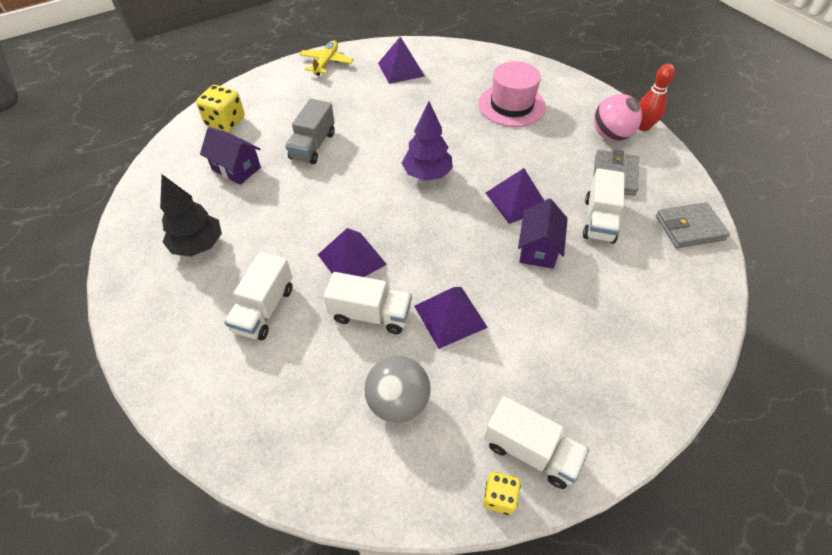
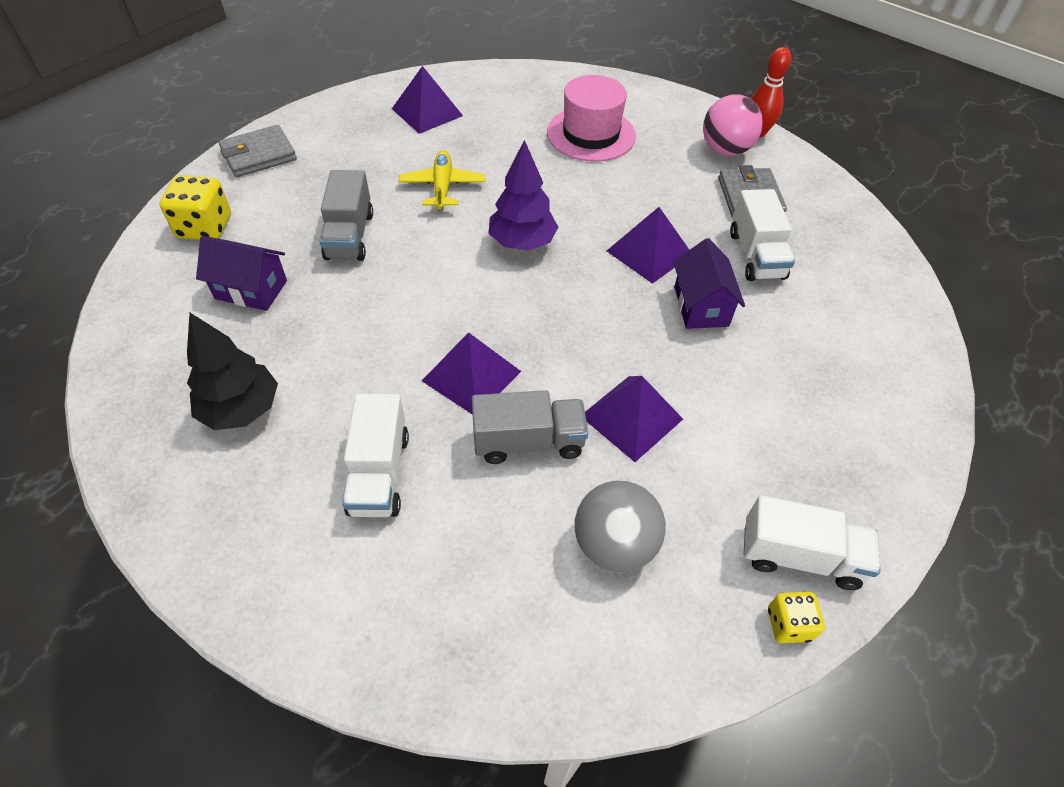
camera: 20 degrees left, 0 degrees up
yellow plane [299,40,354,76] -> yellow plane moved to [398,150,485,210]
white truck [324,272,412,334] -> grey truck [472,390,588,464]
grey wallet [656,202,730,248] -> grey wallet moved to [219,125,297,177]

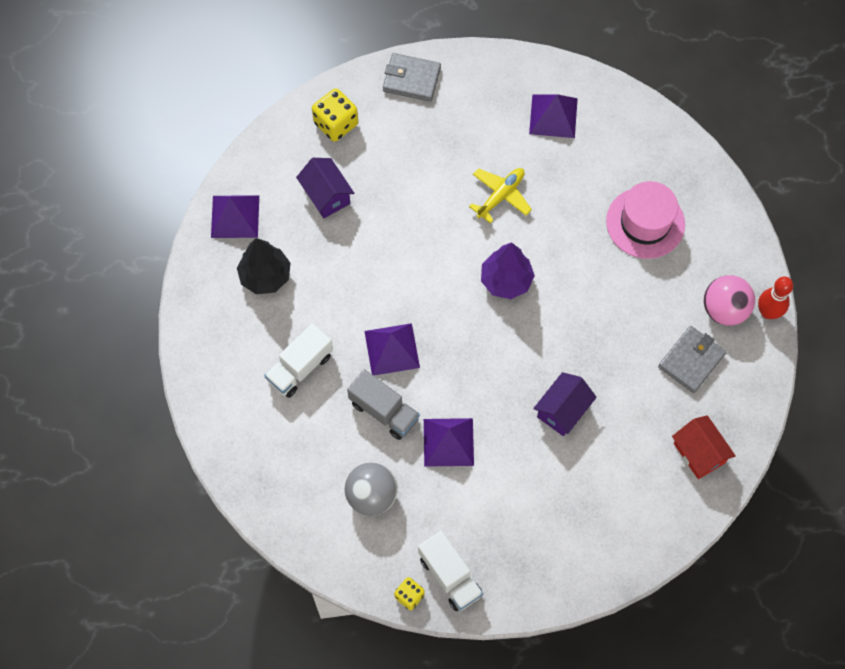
camera: 45 degrees right, 15 degrees up
grey truck [320,170,373,261] -> none
purple pyramid [607,207,689,284] -> purple pyramid moved to [211,195,259,238]
white truck [730,189,795,281] -> none
none -> red house [672,415,736,479]

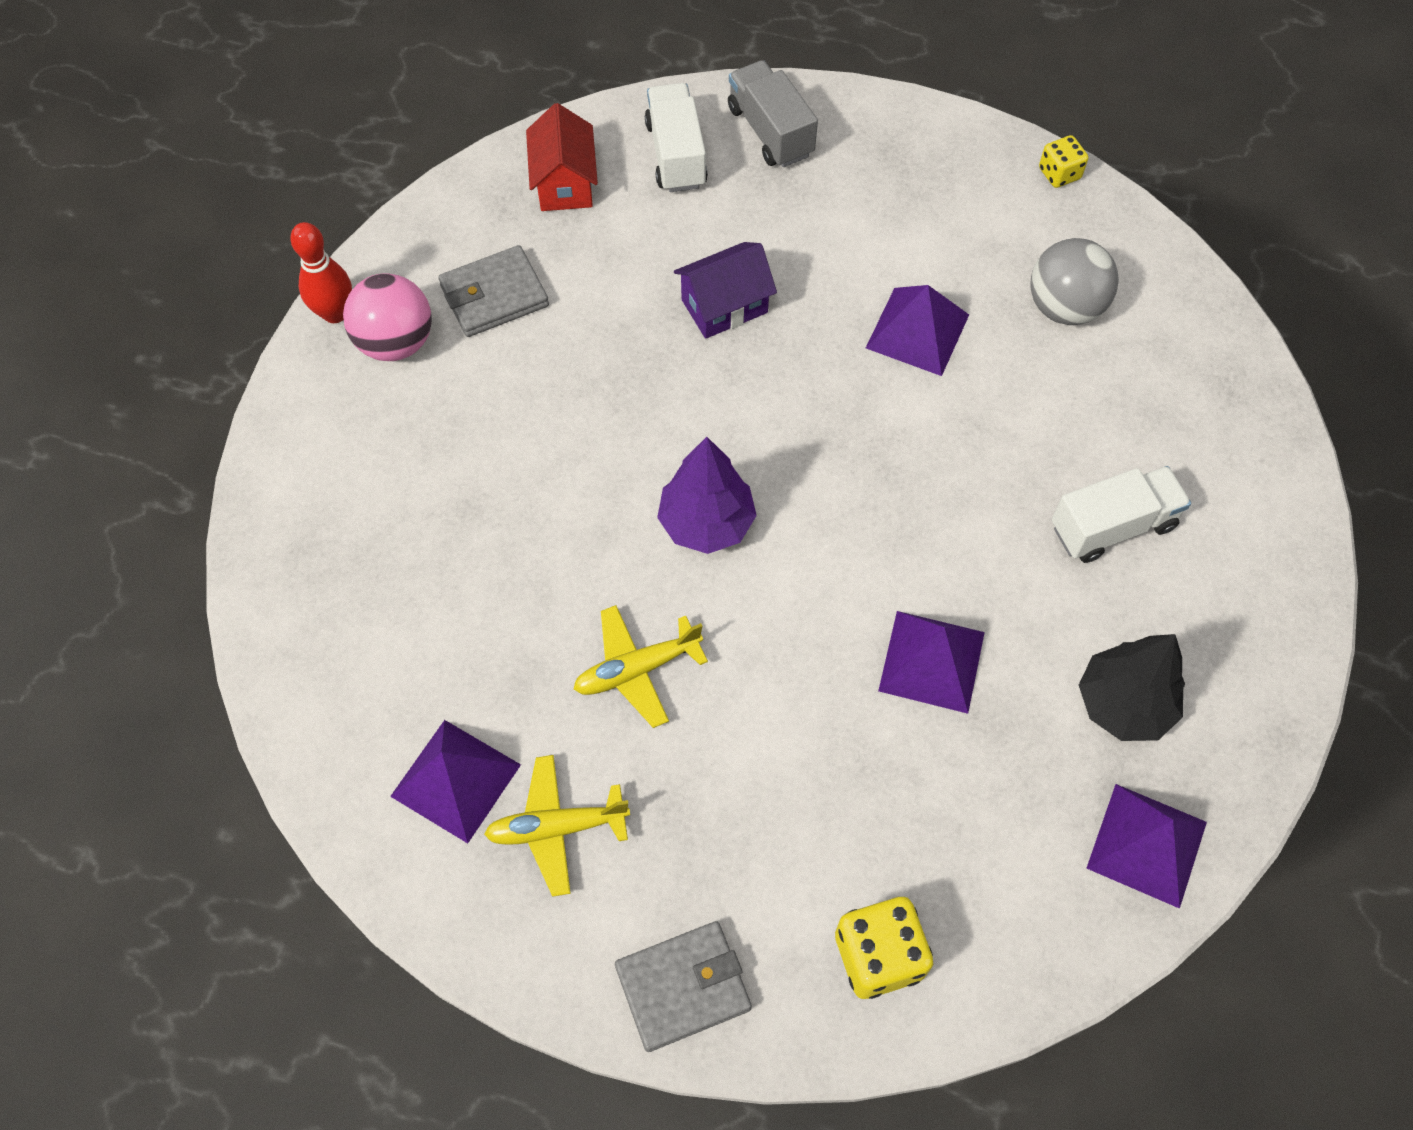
camera: 155 degrees left, 5 degrees down
purple house [296,158,354,218] -> none
grey truck [347,369,420,440] -> grey truck moved to [728,60,818,167]
purple pyramid [364,323,420,376] -> purple pyramid moved to [878,611,985,714]
grey wallet [383,53,441,102] -> grey wallet turned 60 degrees counterclockwise [615,921,752,1052]
white truck [418,531,483,611] -> white truck moved to [645,83,708,192]
pink hat [606,181,685,259] -> none
none -> yellow plane [484,755,630,897]

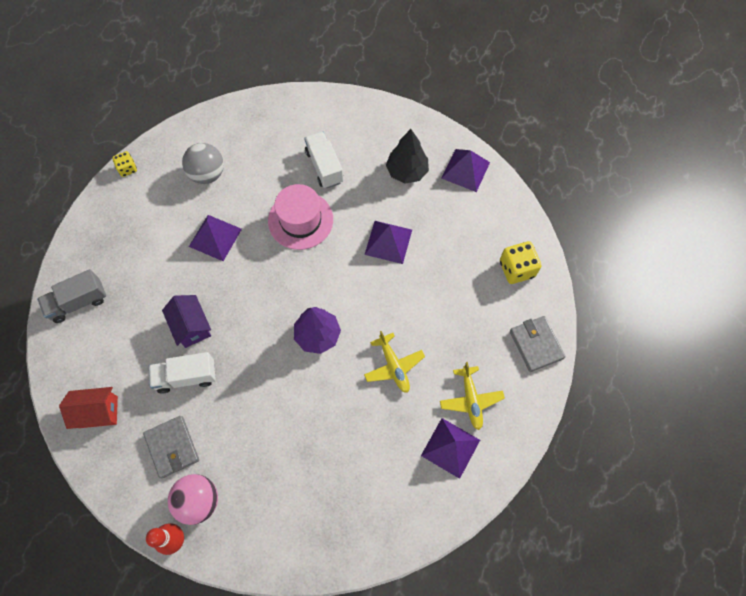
camera: 90 degrees left, 5 degrees up
white truck [645,83,708,192] -> white truck moved to [149,352,216,394]
none -> pink hat [268,184,333,250]

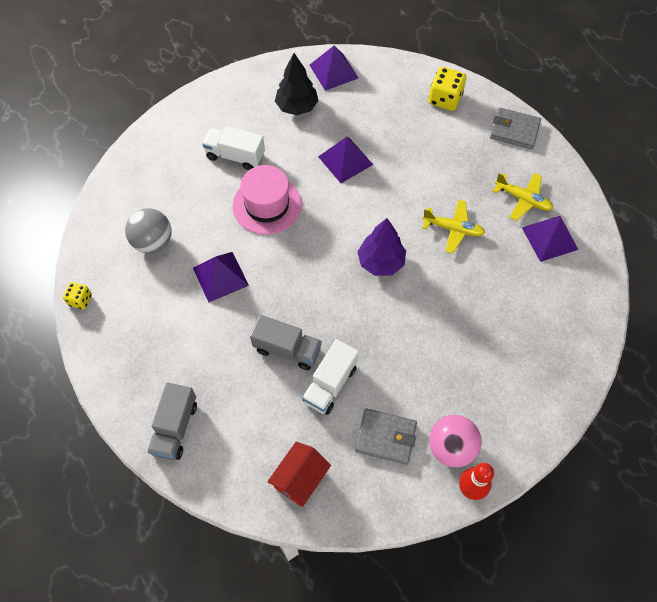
camera: 50 degrees left, 5 degrees down
purple house [162,295,211,348] -> grey truck [250,315,322,370]

